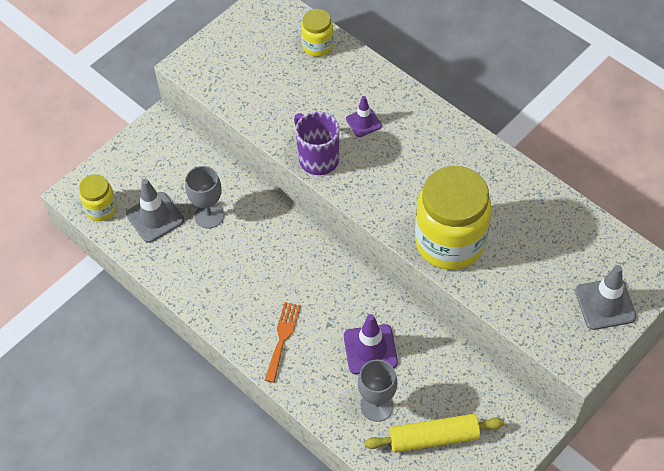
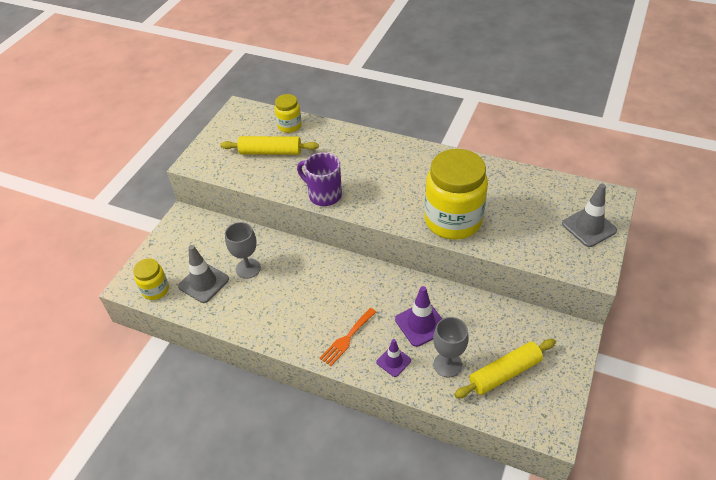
camera: 20 degrees left, 10 degrees down
orange fork [265,302,301,383] -> orange fork turned 135 degrees counterclockwise [320,308,376,366]
purple traffic cone [346,96,382,137] -> purple traffic cone moved to [376,339,411,377]
none -> yellow rolling pin [221,136,319,155]

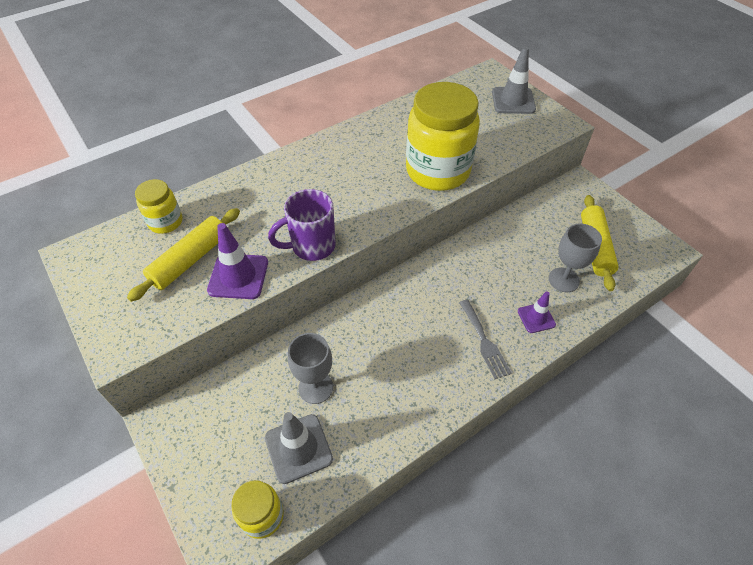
camera: 60 degrees left, 5 degrees up
orange fork [320,308,376,366] -> grey fork [459,299,511,379]
purple traffic cone [395,286,442,347] -> purple traffic cone moved to [207,223,268,299]

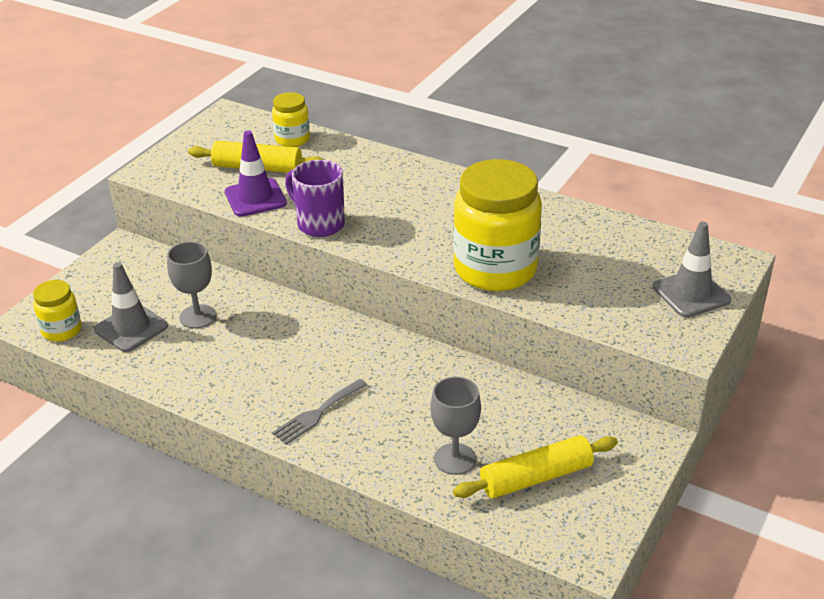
camera: 65 degrees right, 15 degrees down
purple traffic cone [518,291,556,333] -> none

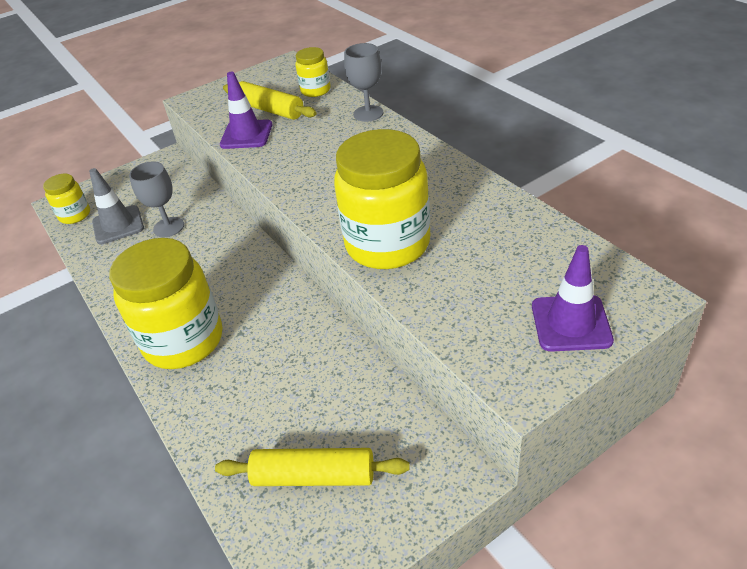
camera: 30 degrees right, 5 degrees up
grey fork [272,379,367,445] -> yellow jar [109,238,222,369]
purple mug [285,160,345,237] -> none
grey goblet [430,376,481,475] -> grey goblet moved to [344,43,383,122]
grey traffic cone [653,222,731,318] -> purple traffic cone [532,245,614,352]

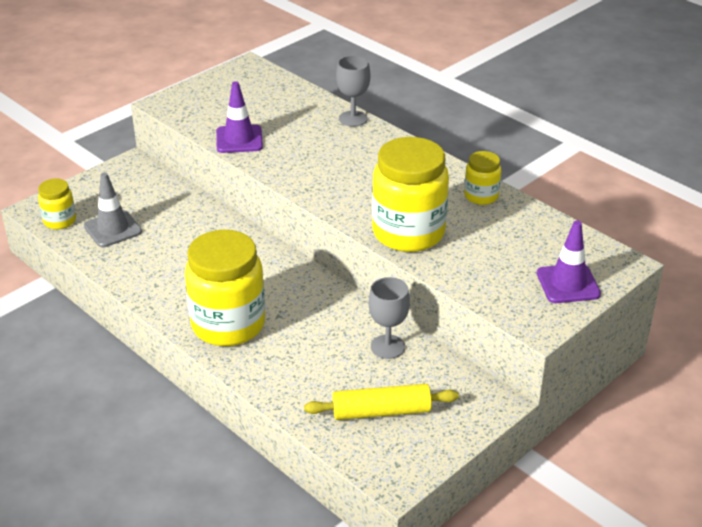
camera: 15 degrees left, 5 degrees down
grey goblet [129,161,184,237] -> grey goblet moved to [368,277,410,359]
yellow rolling pin [223,81,317,120] -> none
yellow jar [295,47,331,97] -> yellow jar moved to [464,151,501,205]

